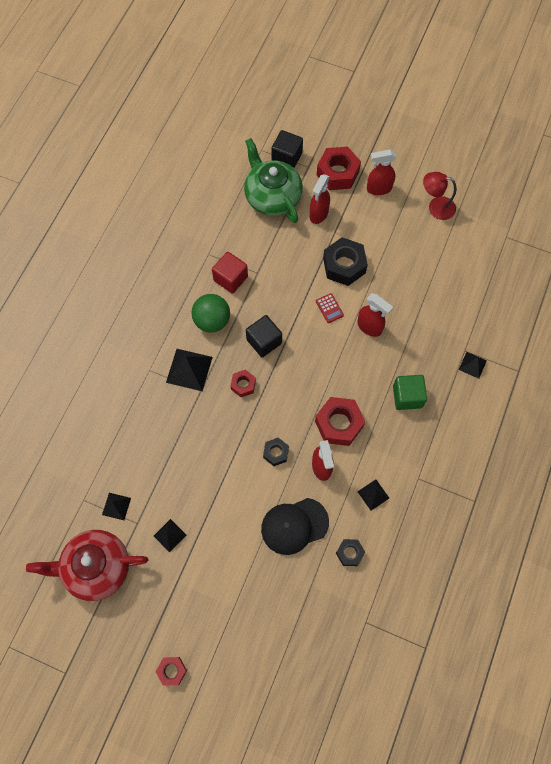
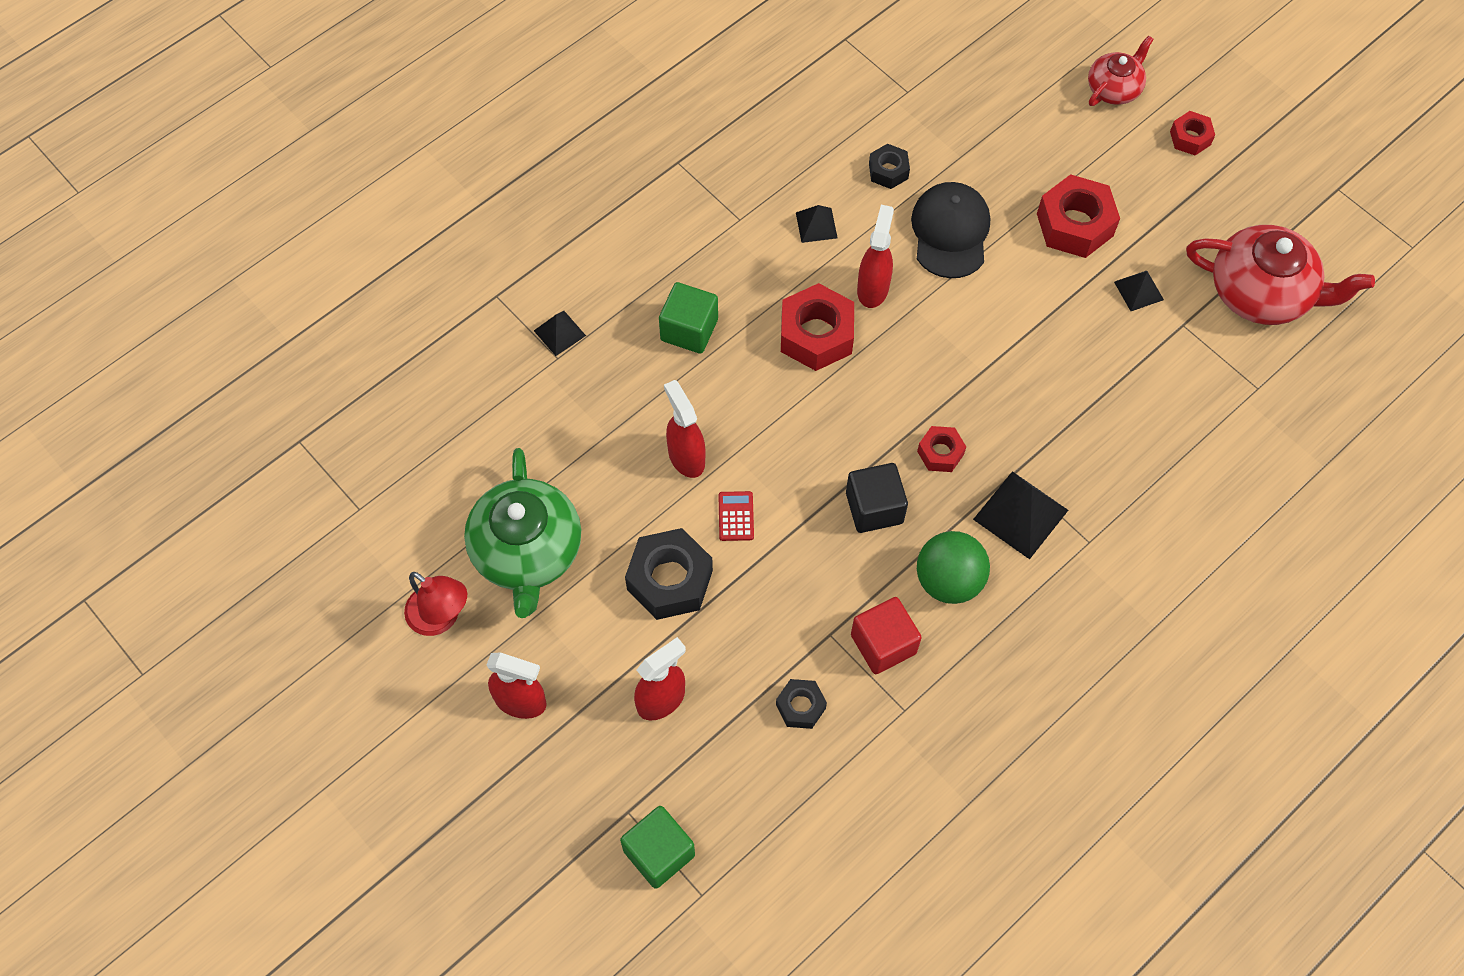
camera: 155 degrees left, 5 degrees down
black pyramid [102,493,131,520] -> none
green teapot [244,138,303,223] -> green teapot moved to [464,448,581,618]
black cap [261,498,329,555] -> black cap turned 90 degrees counterclockwise [911,182,990,278]
black nut [263,438,289,466] -> black nut moved to [776,679,827,729]
black cube [271,130,303,168] -> green cube [620,806,695,889]
red nut [317,147,361,190] -> red nut moved to [1037,174,1120,258]
none -> red teapot [1088,36,1154,106]

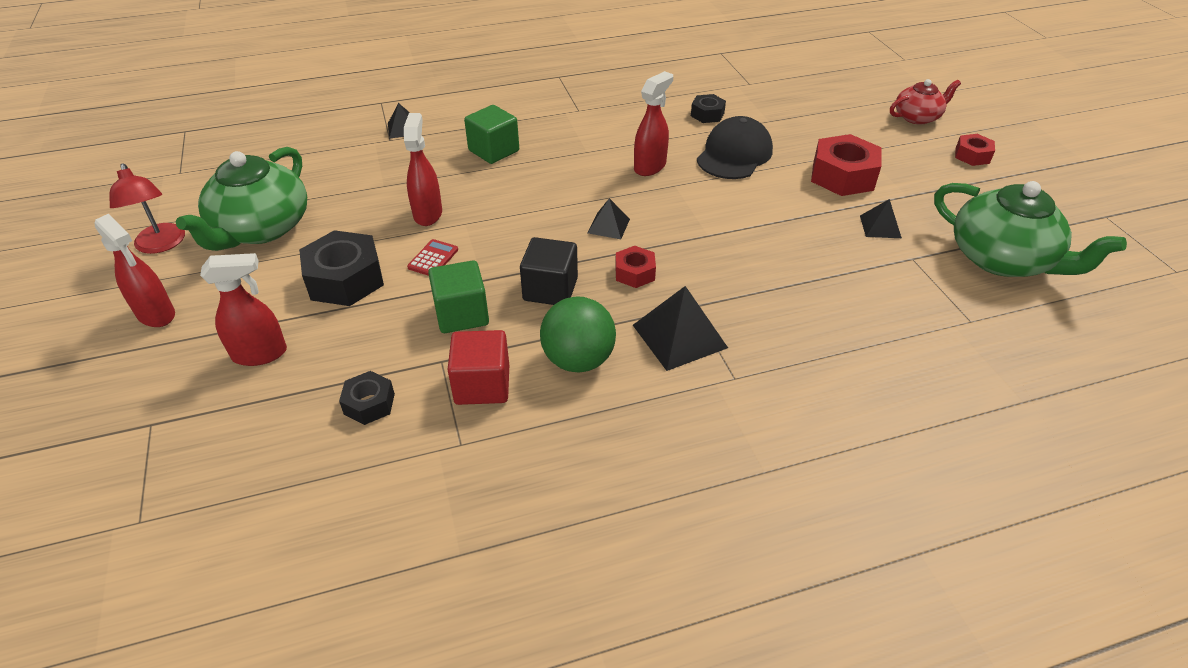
camera: 25 degrees right, 20 degrees down
green cube [620,806,695,889] -> green cube moved to [428,260,489,333]
red nut [781,283,854,371] -> none
black pyramid [796,205,838,243] -> black pyramid moved to [587,198,630,239]
red teapot [1186,225,1375,325] -> green teapot [934,181,1127,277]

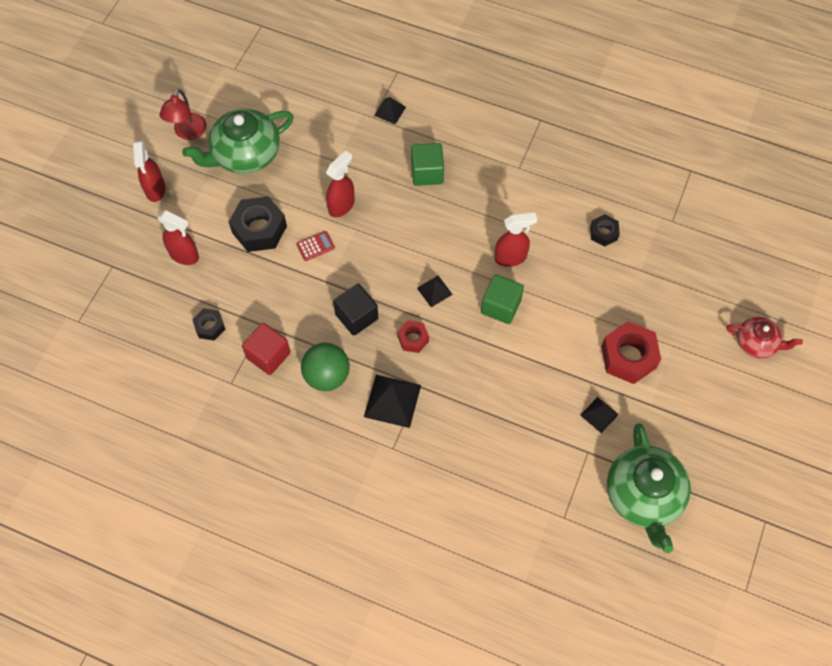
camera: 40 degrees right, 20 degrees up
green cube [428,260,489,333] -> green cube moved to [481,274,524,324]
black cap [697,116,773,179] -> none
red nut [955,134,995,166] -> none

